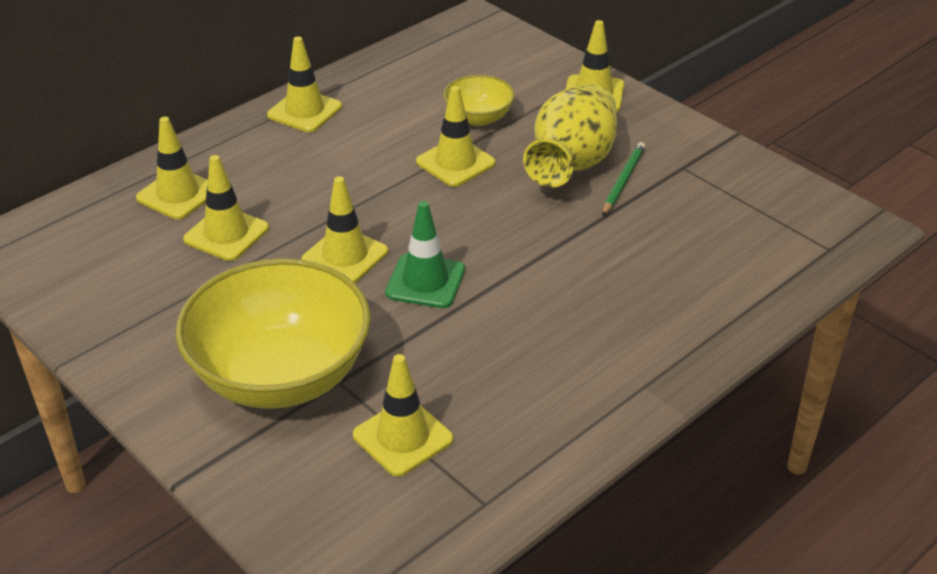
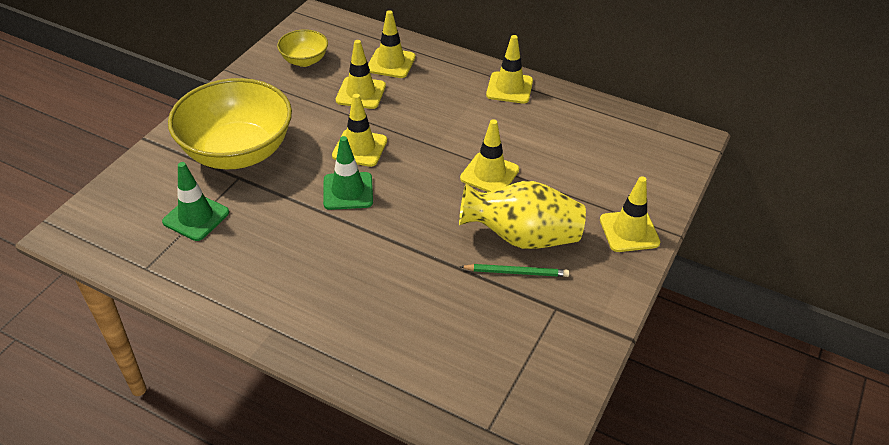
camera: 70 degrees right, 5 degrees up
yellow traffic cone [353,354,453,477] -> green traffic cone [162,162,229,241]
yellow bowl [443,75,515,126] -> yellow bowl moved to [277,29,328,67]

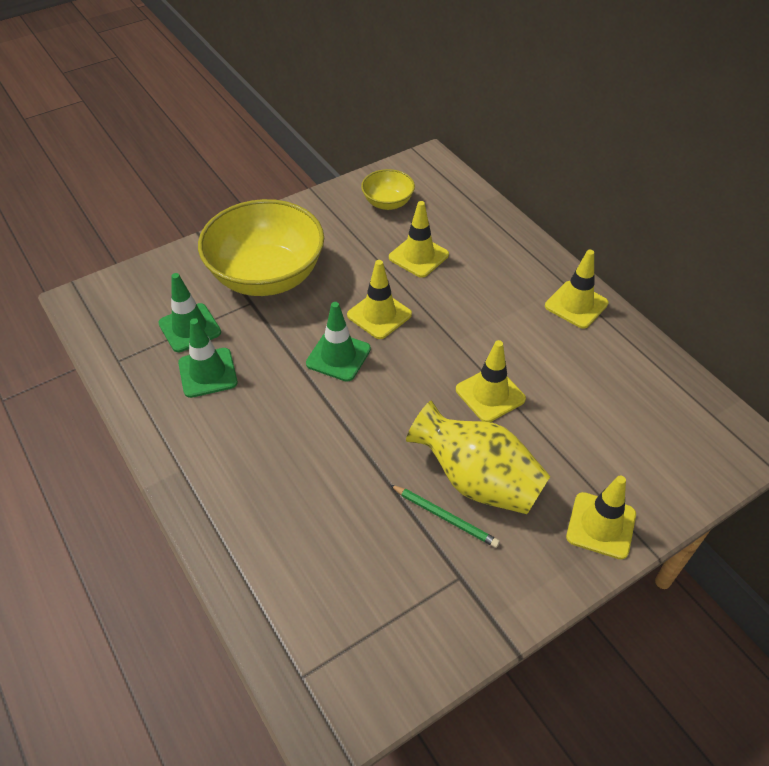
camera: 30 degrees right, 5 degrees up
yellow traffic cone [368,10,415,78] -> none
none -> green traffic cone [178,318,238,398]

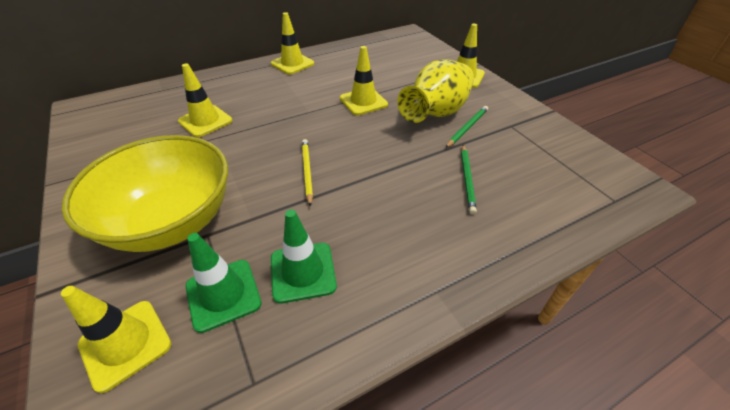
camera: 85 degrees left, 5 degrees down
green traffic cone [306,302,371,382] -> yellow pencil [302,139,313,207]
yellow traffic cone [347,260,412,339] -> yellow traffic cone moved to [61,286,171,393]
yellow bowl [361,169,415,210] -> none
none -> green pencil [461,145,477,214]

